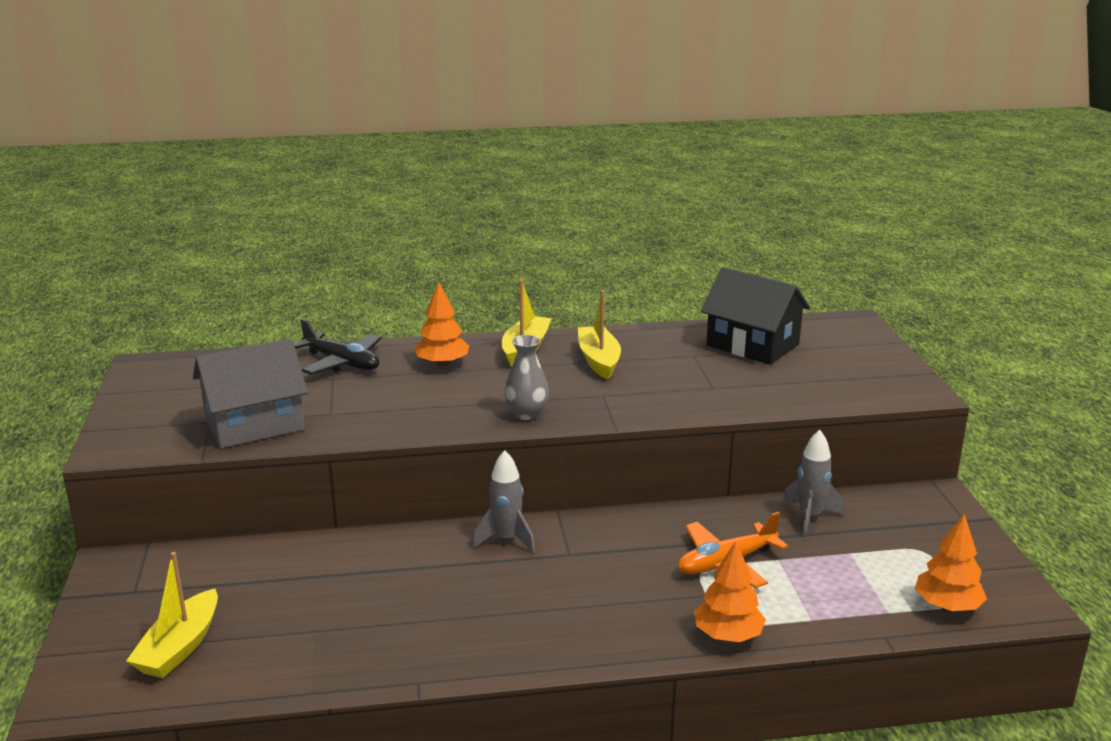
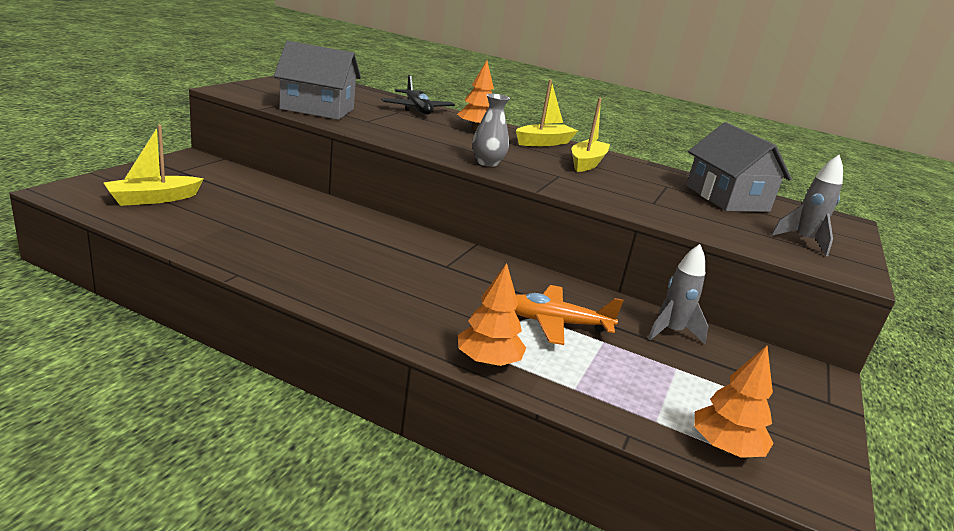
camera: 30 degrees right, 0 degrees up
grey rocket [472,450,535,553] -> grey rocket moved to [771,155,843,256]
black house [701,267,810,365] -> grey house [686,122,792,212]

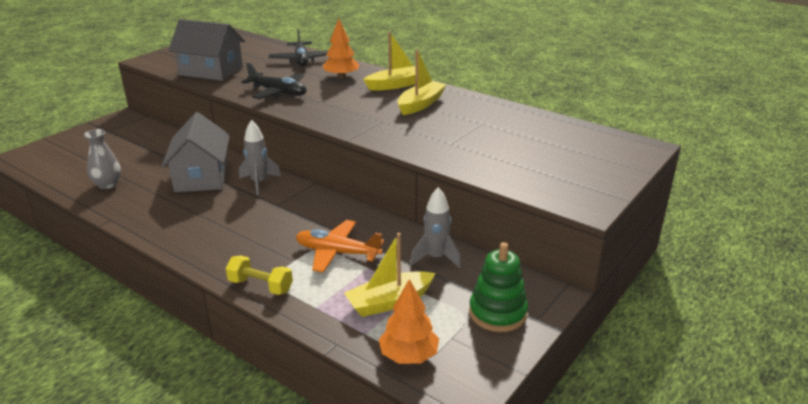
camera: 15 degrees right, 5 degrees up
yellow boat [104,125,204,206] -> yellow boat moved to [344,233,436,317]
orange tree [458,263,526,366] -> yellow dumbbell [226,255,293,295]
grey vase [472,93,510,167] -> grey vase moved to [84,129,121,189]
grey house [686,122,792,212] -> grey house moved to [161,112,230,192]
grey rocket [771,155,843,256] -> grey rocket moved to [239,120,281,195]
none -> black plane [241,63,307,99]
none -> green stacking toy [469,242,528,332]

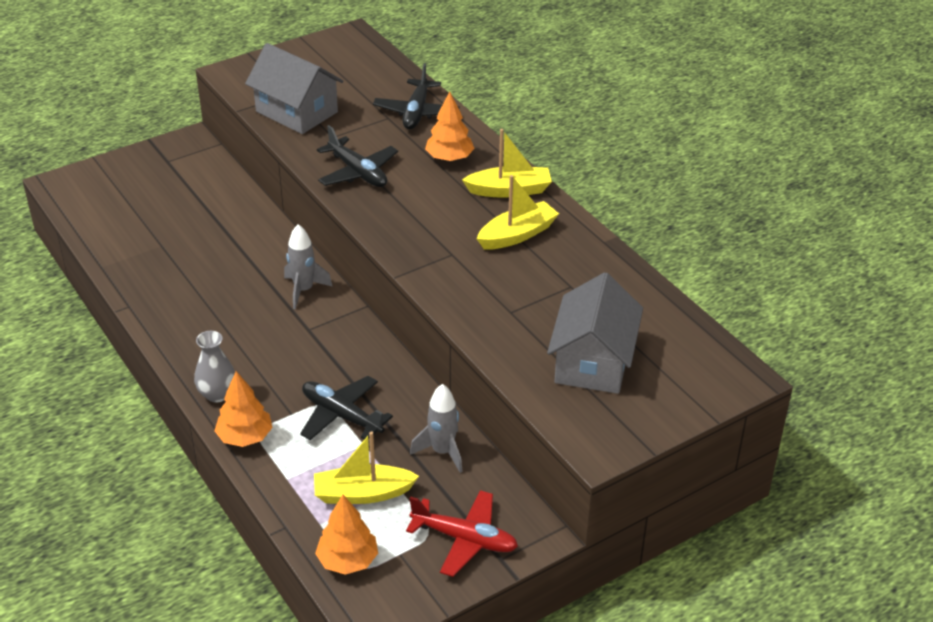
camera: 20 degrees right, 10 degrees up
grey vase [84,129,121,189] -> grey vase moved to [194,331,235,403]
grey house [161,112,230,192] -> grey house moved to [547,272,643,394]
yellow dumbbell [226,255,293,295] -> orange tree [214,371,273,447]
orange plane [296,220,384,273] -> black plane [300,376,393,440]
green stacking toy [469,242,528,332] -> red plane [406,490,518,577]

